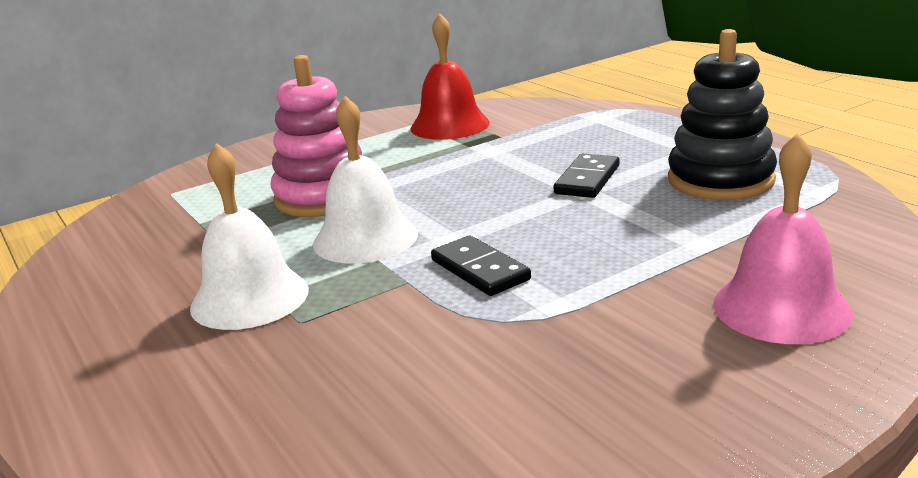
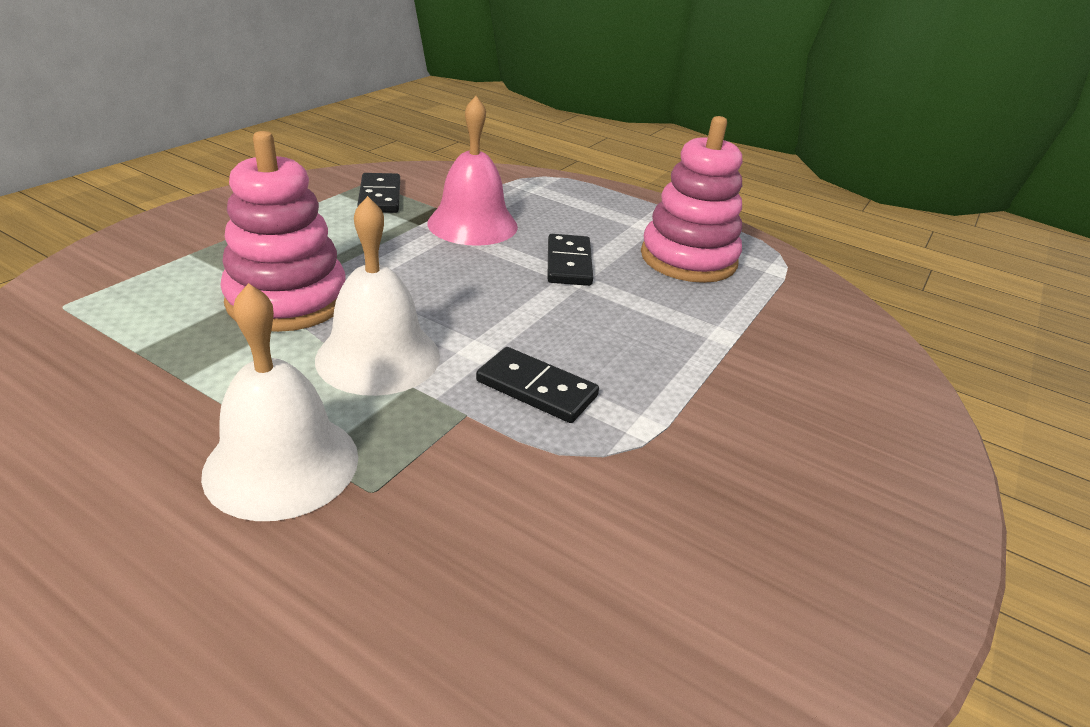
camera: 30 degrees left, 10 degrees up
red bell [411,14,490,140] -> black domino [357,173,400,213]
black stacking toy [668,29,777,200] -> pink stacking toy [641,116,743,283]
pink bell [713,133,853,344] -> pink bell moved to [427,96,518,246]

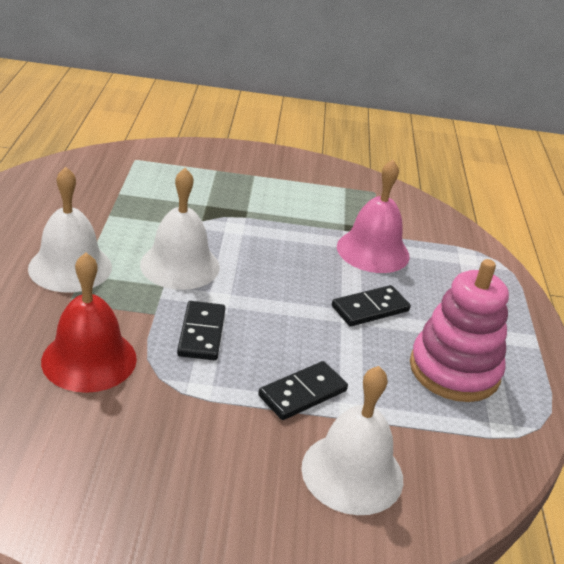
camera: 60 degrees right, 0 degrees up
pink stacking toy [220,131,346,332] -> none
black domino [357,173,400,213] -> black domino moved to [258,361,348,420]
none -> red bell [41,253,137,393]
none -> white bell [301,366,403,515]

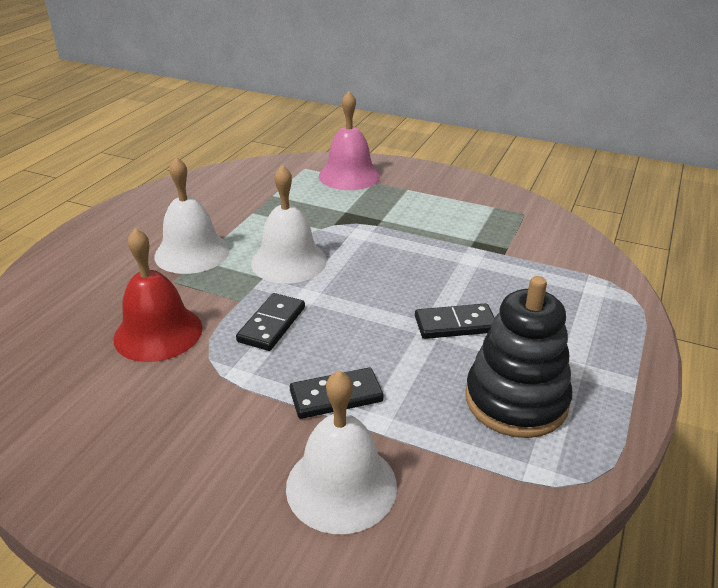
camera: 25 degrees right, 0 degrees up
pink bell [337,160,410,273] -> pink bell moved to [319,91,380,190]
pink stacking toy [410,259,509,402] -> black stacking toy [465,276,572,438]

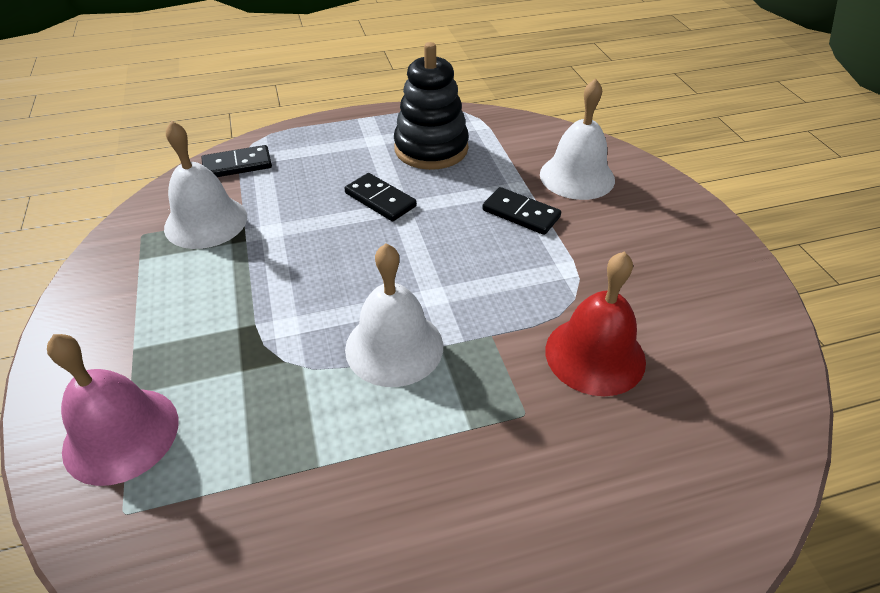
camera: 130 degrees left, 10 degrees up
white bell [154,157,230,274] -> white bell moved to [164,121,247,249]
black domino [236,293,305,351] -> black domino moved to [202,145,272,177]

